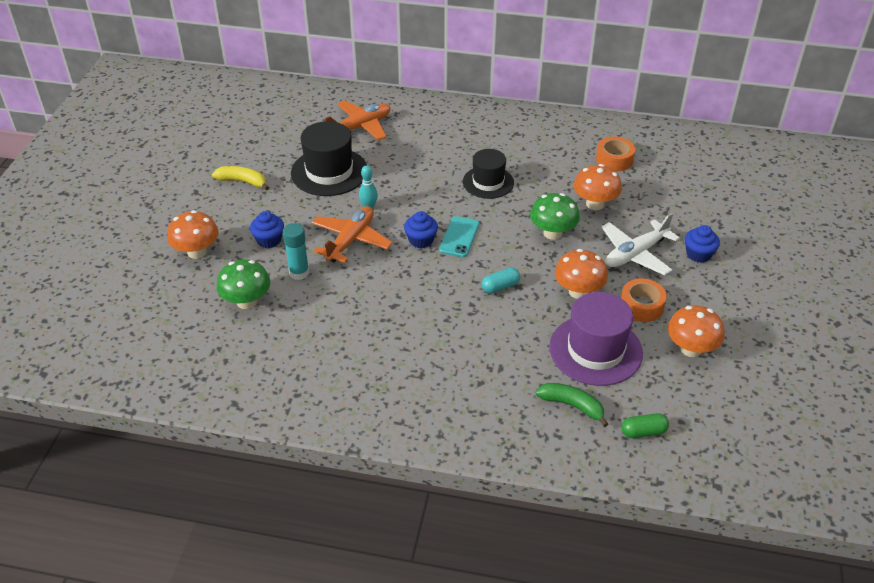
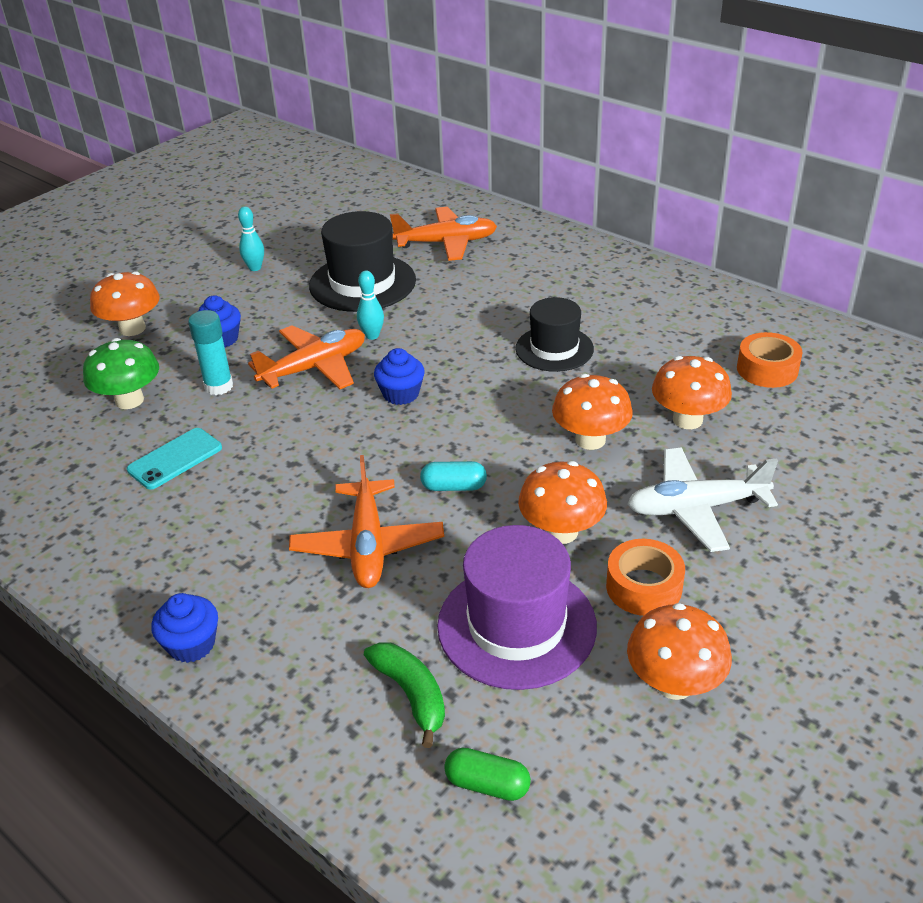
camera: 30 degrees right, 5 degrees down
yellow banana [212,166,269,190] -> turquoise bowling pin [238,206,264,271]
turquoise phone [439,216,479,257] -> turquoise phone moved to [127,428,222,490]
green mushroom [530,193,580,240] -> orange mushroom [552,374,633,450]
blue cupcake [685,225,720,263] -> blue cupcake moved to [151,593,218,663]
none -> orange plane [289,455,444,588]

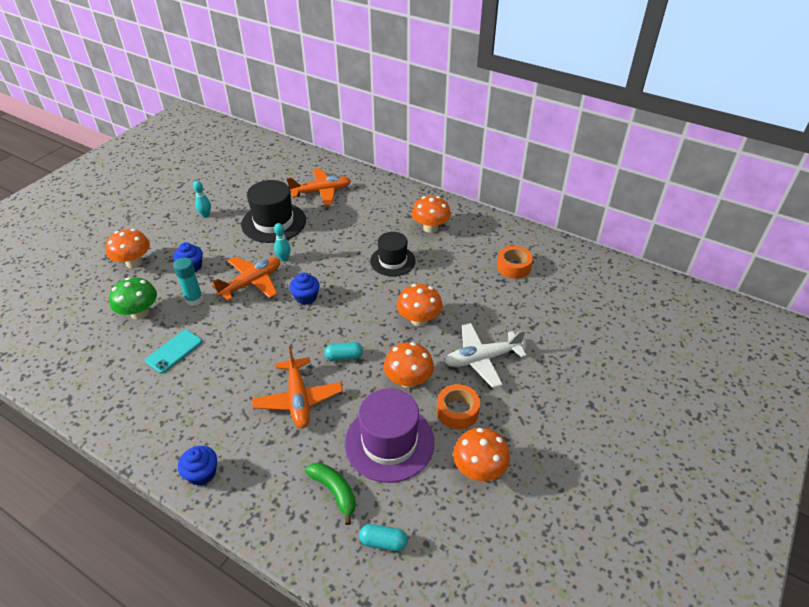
camera: 10 degrees left, 5 degrees up
green capsule [444,747,531,801] -> turquoise capsule [359,524,408,551]
orange mushroom [652,356,732,429] -> orange mushroom moved to [412,196,451,233]

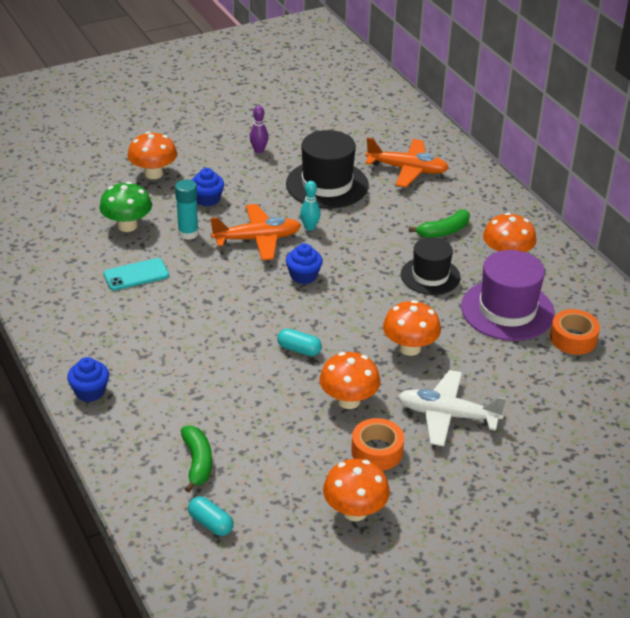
camera: 30 degrees right, 5 degrees down
turquoise bowling pin [193,181,211,218] -> purple bowling pin [250,105,268,153]
orange plane [252,346,343,428] -> none
purple hat [345,388,435,483] -> purple hat moved to [461,250,555,341]
none -> green banana [408,209,470,238]

